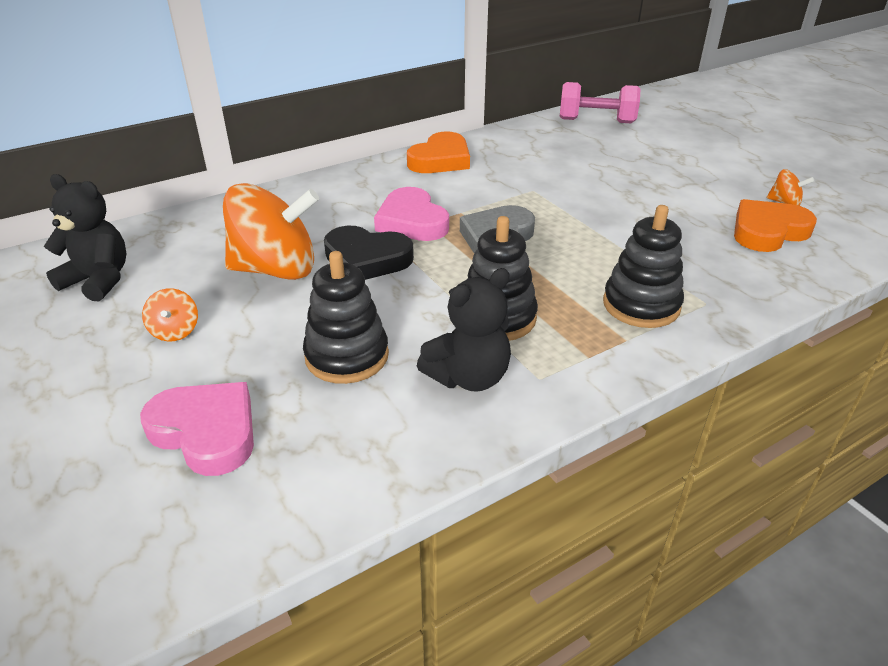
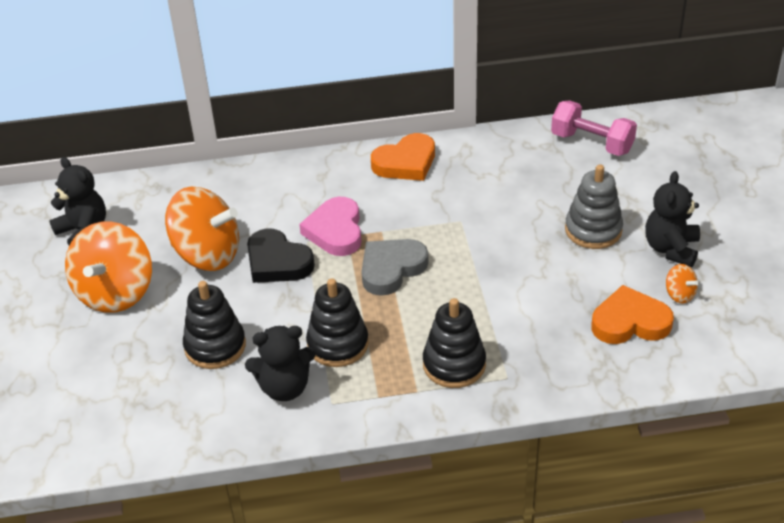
camera: 25 degrees right, 5 degrees up
pink heart [140,382,254,476] -> none
orange spinning top [142,288,198,341] -> orange spinning top [65,221,152,313], size x2.34
none -> grey stacking toy [565,164,623,249]
none -> black teddy bear [645,171,700,267]

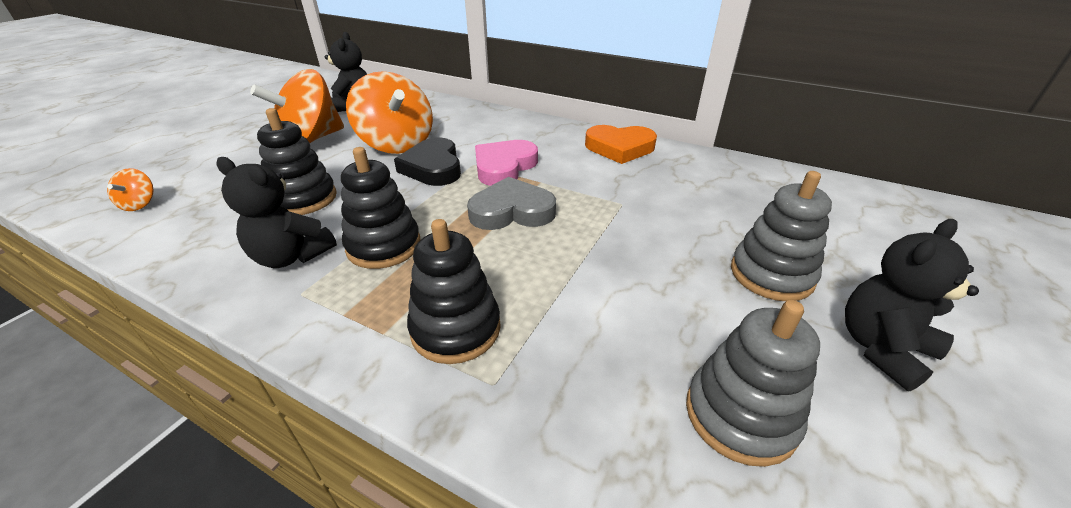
camera: 35 degrees right, 5 degrees down
pink dumbbell [551,100,637,156] -> none
orange heart [591,285,674,344] -> grey stacking toy [686,300,820,467]
orange spinning top [666,264,699,303] -> orange spinning top moved to [107,168,154,211]

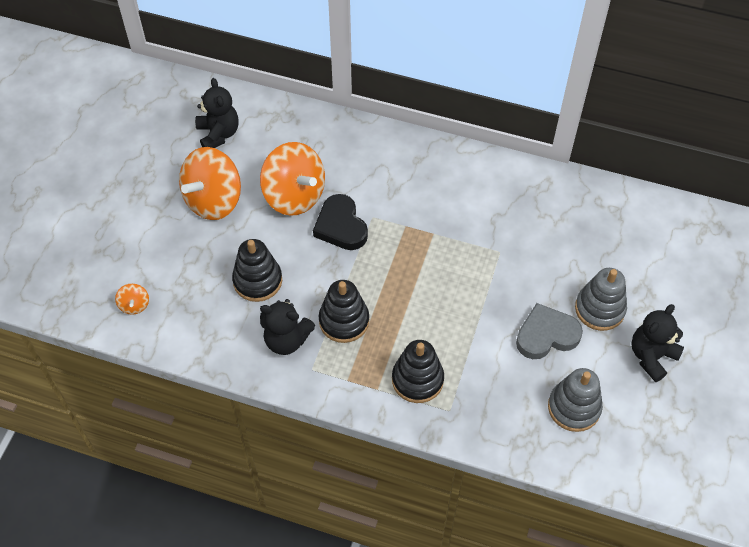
camera: 10 degrees left, 20 degrees up
grey heart [467,177,556,230] -> grey heart moved to [516,303,583,359]
pink heart [475,140,538,186] -> none
orange heart [585,125,657,164] -> none

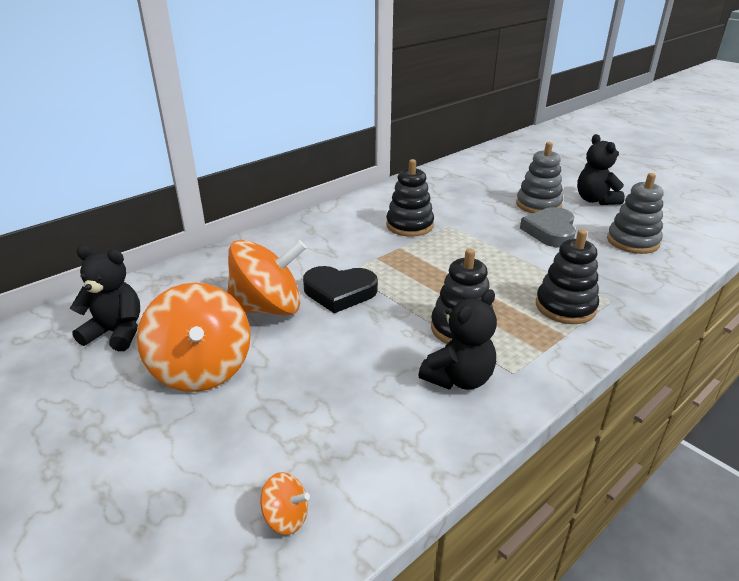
camera: 60 degrees left, 25 degrees down
black stacking toy [232,239,282,302] -> black stacking toy moved to [386,159,434,237]

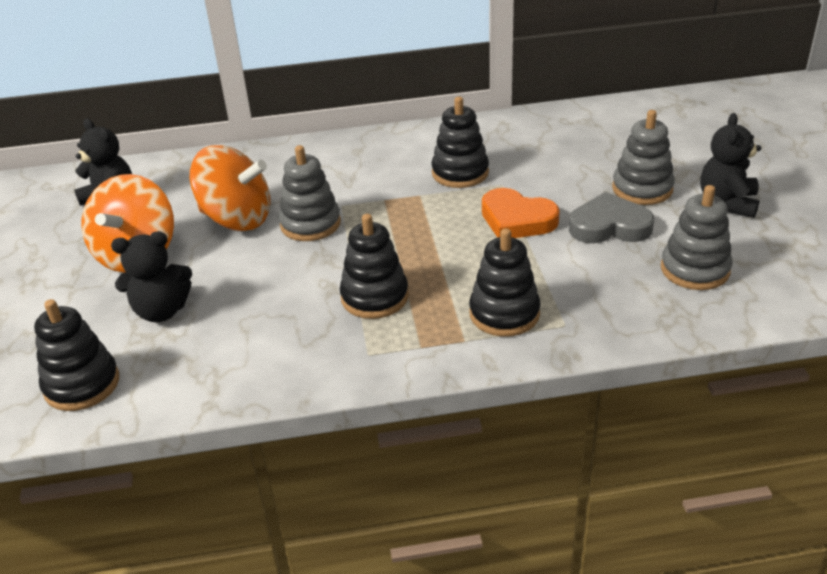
camera: 35 degrees right, 5 degrees up
orange spinning top [260,472,310,535] -> black stacking toy [34,299,119,411]
black heart [303,266,378,313] -> grey stacking toy [278,145,341,241]
black teddy bear [418,289,497,390] -> black teddy bear moved to [111,231,192,322]
grey heart [520,207,576,248] -> grey heart turned 45 degrees clockwise [569,192,654,243]
none -> orange heart [482,188,560,238]

